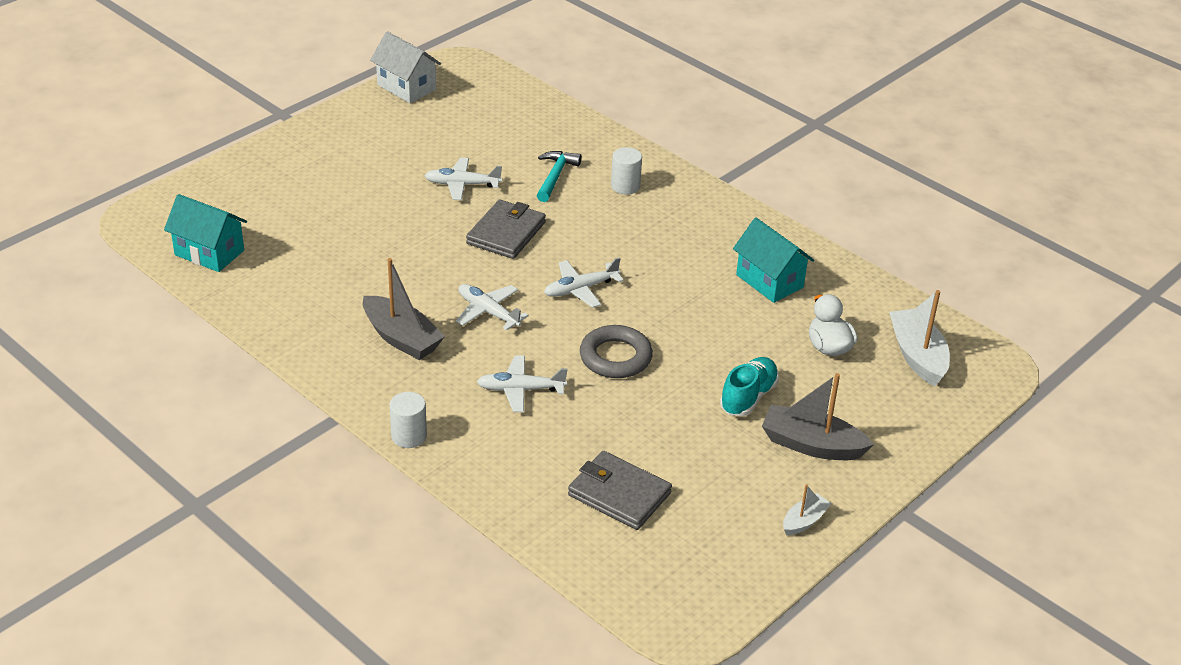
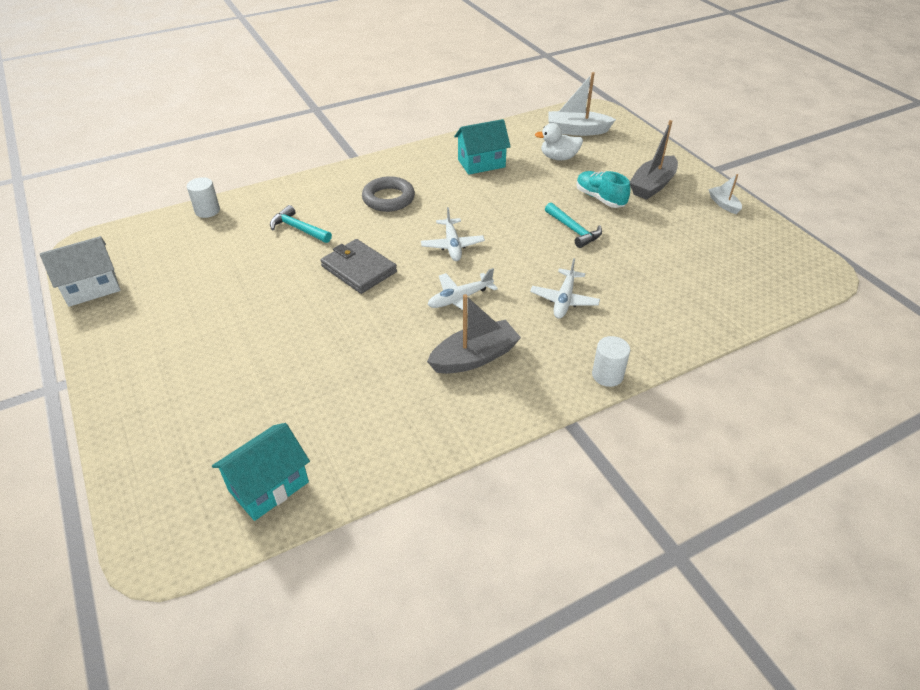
camera: 70 degrees left, 5 degrees up
white plane [424,158,502,200] -> none
grey wallet [568,451,672,530] -> none
grey ring [580,325,653,378] -> grey ring moved to [362,176,415,212]
white cylinder [611,147,642,195] -> white cylinder moved to [187,177,220,218]
none -> turquoise hammer [545,202,602,248]

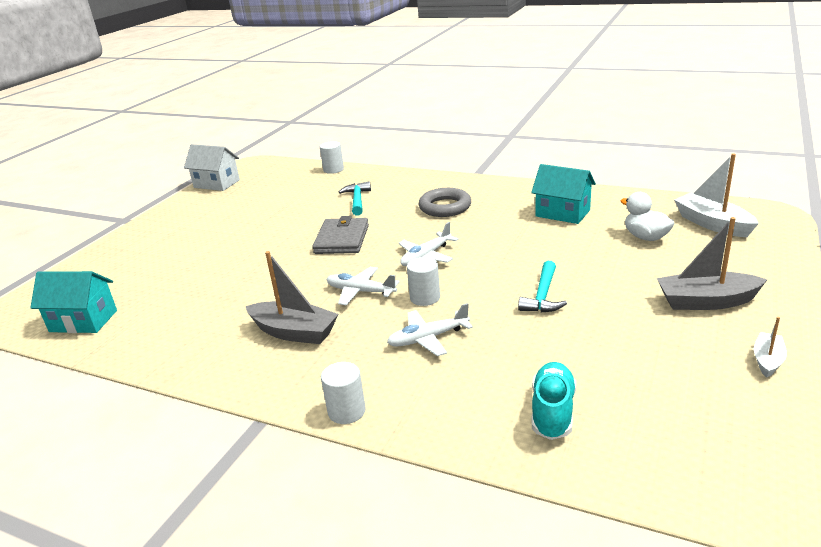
camera: 55 degrees right, 15 degrees down
turquoise shoe [576,171,630,208] -> turquoise shoe moved to [532,362,576,440]
none -> white cylinder [407,257,440,306]

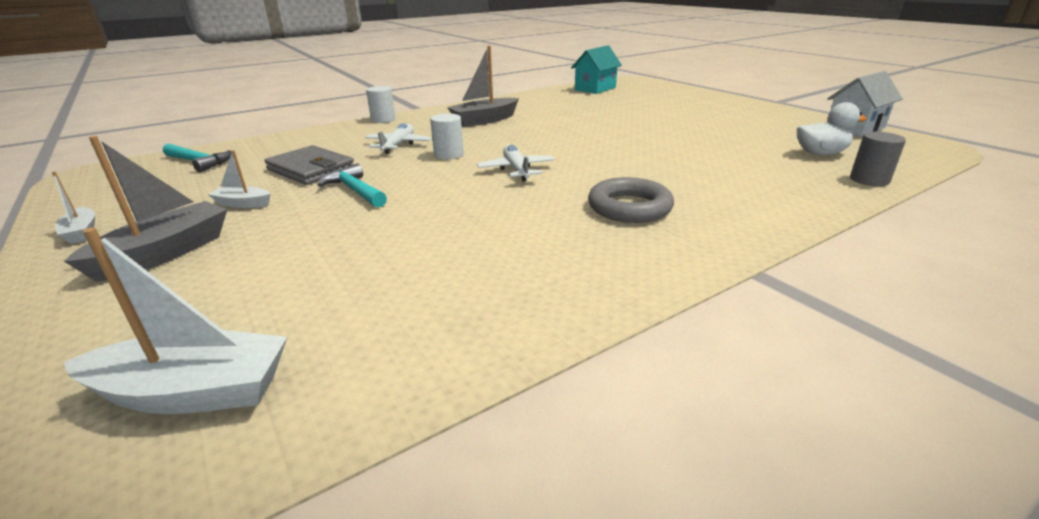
camera: 120 degrees right, 0 degrees up
grey wallet [312,216,369,254] -> grey wallet moved to [265,145,354,185]
white cylinder [320,141,344,174] -> grey cylinder [850,132,906,186]
white plane [326,267,400,306] -> none
turquoise hammer [339,181,371,216] -> turquoise hammer moved to [163,144,232,172]
turquoise house [531,164,596,224] -> none
turquoise shoe [532,362,576,440] -> none
white duck [621,192,674,241] -> white duck moved to [797,102,867,155]
none -> white boat [208,150,270,208]

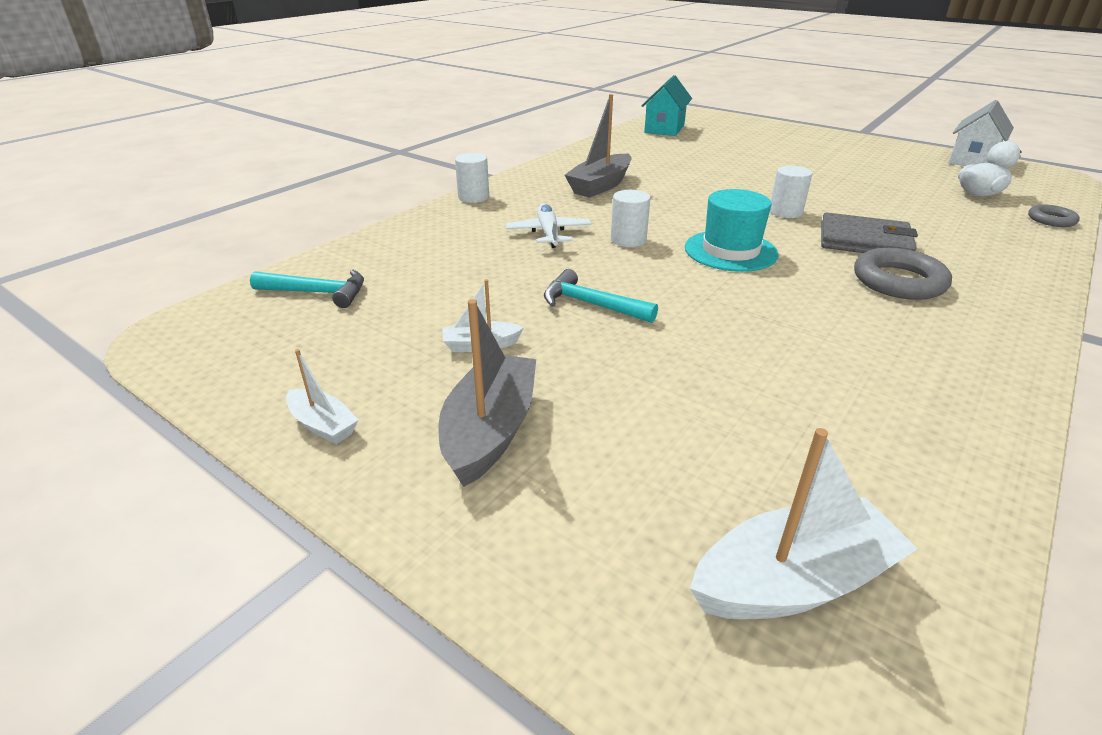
camera: 20 degrees left, 5 degrees up
grey wallet [265,145,354,185] -> grey wallet moved to [821,212,918,253]
white plane [477,145,555,182] -> turquoise hat [685,189,779,272]
grey cylinder [850,132,906,186] -> grey ring [1028,204,1080,227]
none -> white cylinder [770,166,813,218]

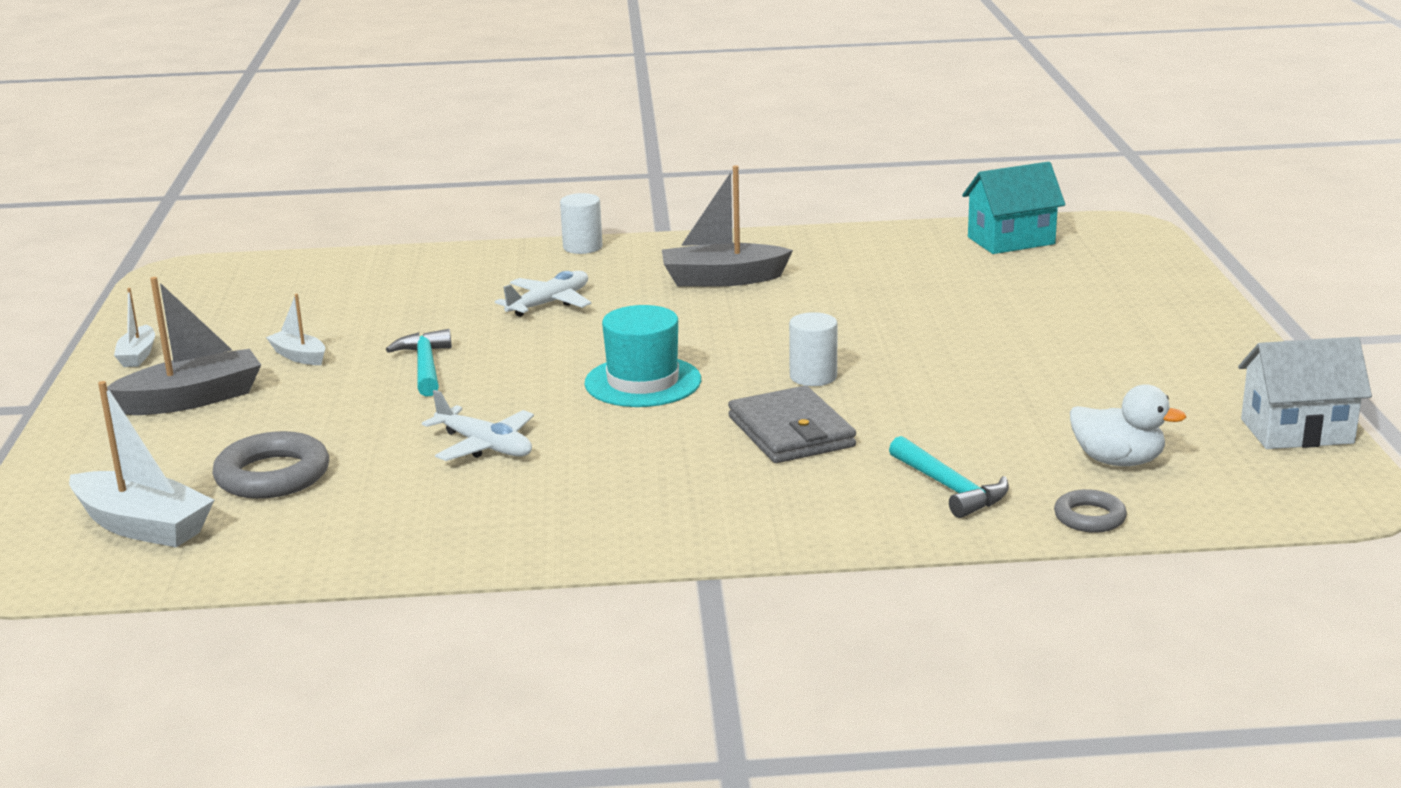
camera: 50 degrees right, 10 degrees down
turquoise hammer [250,270,364,308] -> turquoise hammer moved to [889,436,1009,518]
white cylinder [611,190,650,247] -> none
grey ring [854,248,952,300] -> grey ring moved to [212,431,329,499]
none -> white plane [422,390,534,461]

